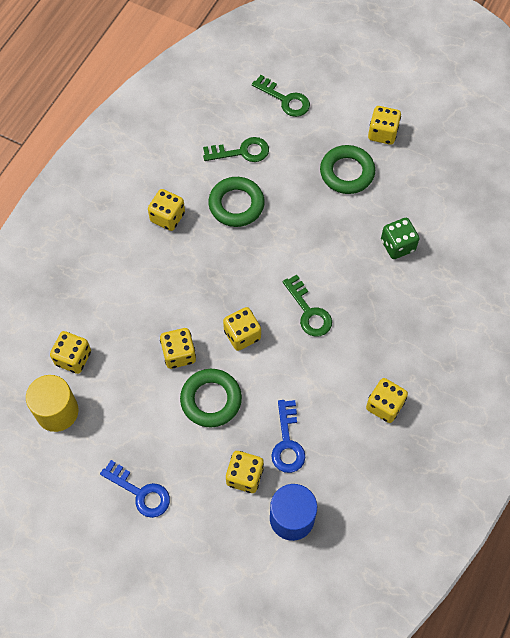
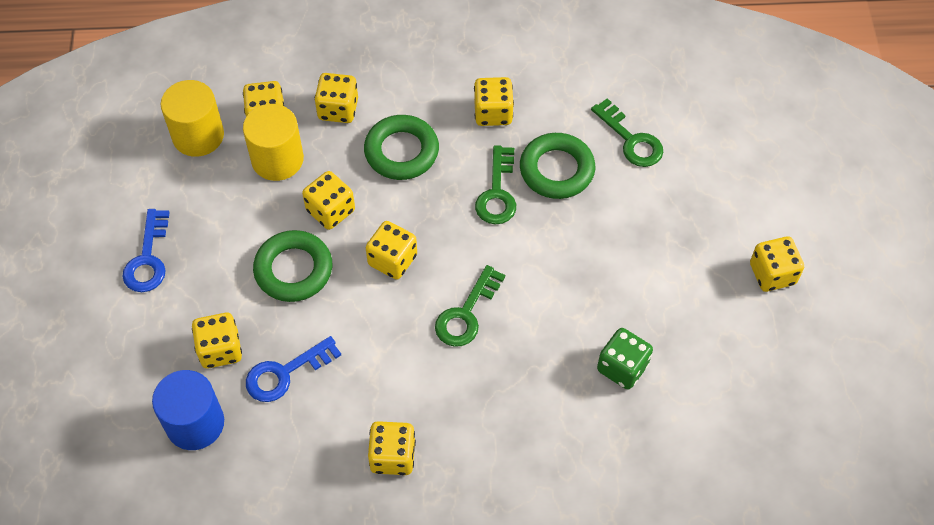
camera: 60 degrees right, 5 degrees down
green key [252,75,310,117] -> green key moved to [475,145,516,224]
green ring [320,145,375,194] -> green ring moved to [364,115,439,180]
none -> yellow cylinder [243,104,304,181]
none -> yellow dice [314,73,358,123]

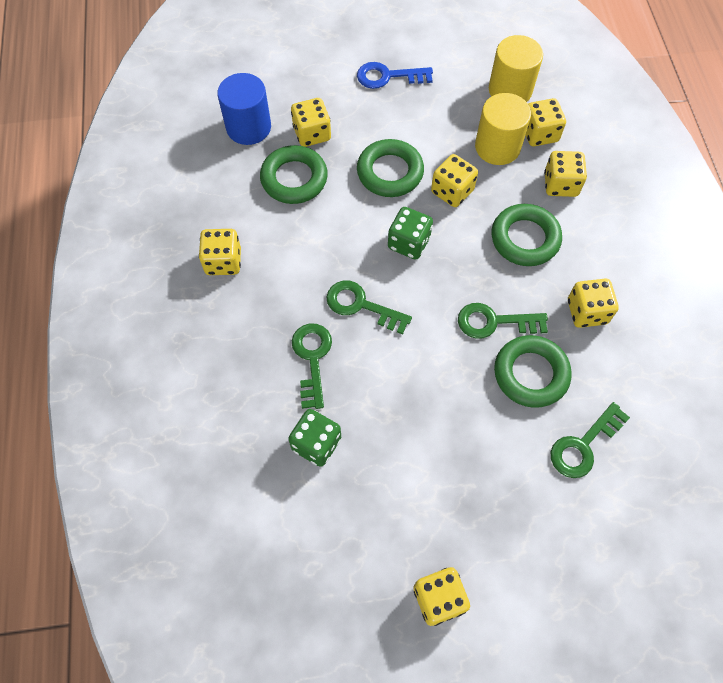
camera: 85 degrees right, 5 degrees up
blue key [246,336,341,402] -> green ring [260,145,328,204]
yellow dice [366,221,417,280] -> green dice [388,207,433,259]
none -> green key [292,323,332,409]

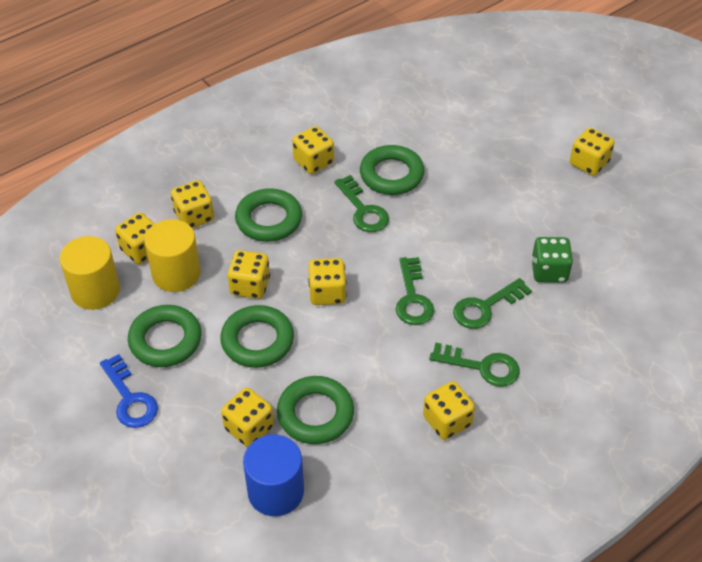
camera: 120 degrees left, 15 degrees down
green dice [388,207,433,259] -> yellow dice [308,258,347,305]
green key [551,402,630,478] -> green key moved to [429,343,520,387]
none -> green ring [128,305,201,367]

